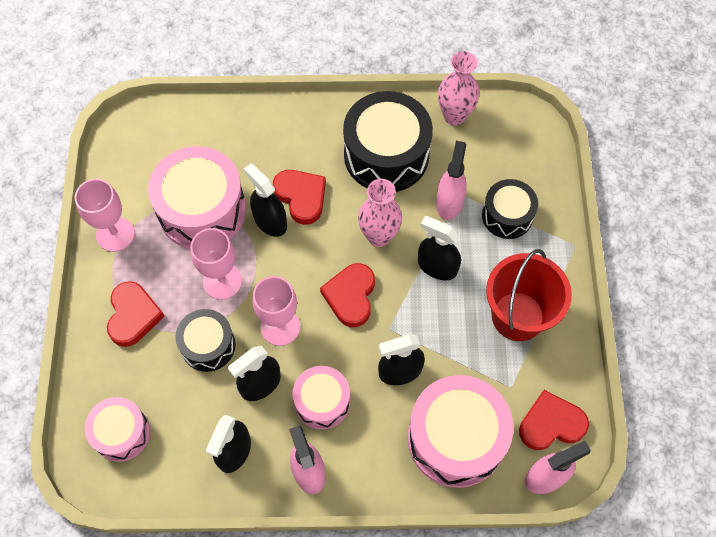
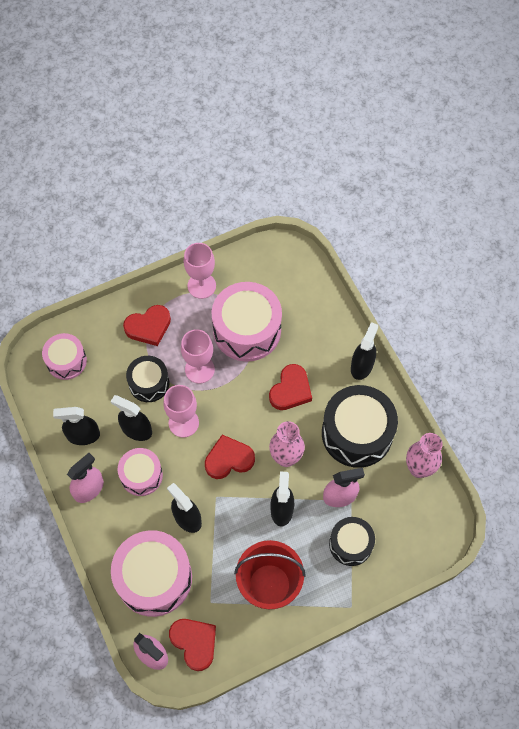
camera: 65 degrees right, 0 degrees up
black spray bottle [244,164,287,237] -> black spray bottle moved to [351,322,378,380]

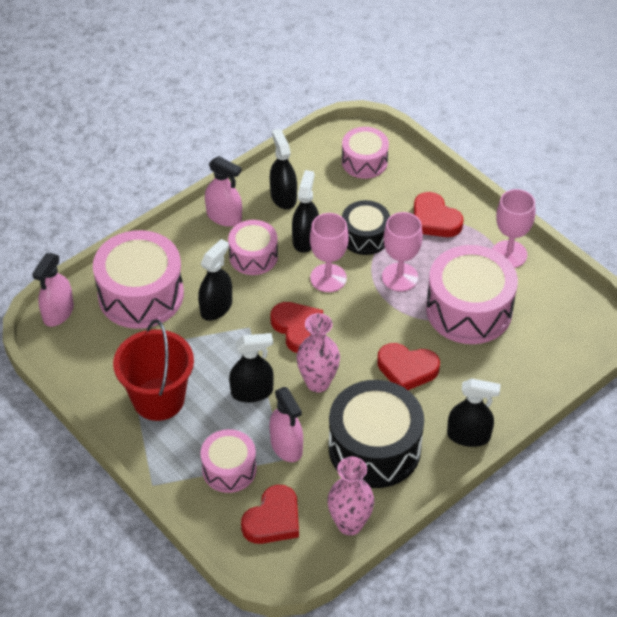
camera: 75 degrees right, 15 degrees down
red heart [169,619,216,671] -> red heart moved to [241,485,299,544]
black drum [329,517,375,566] -> pink drum [200,429,257,493]

